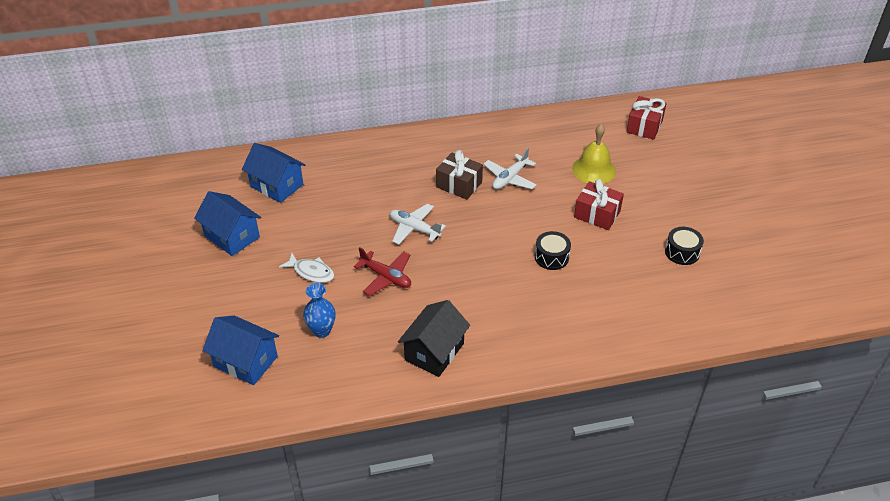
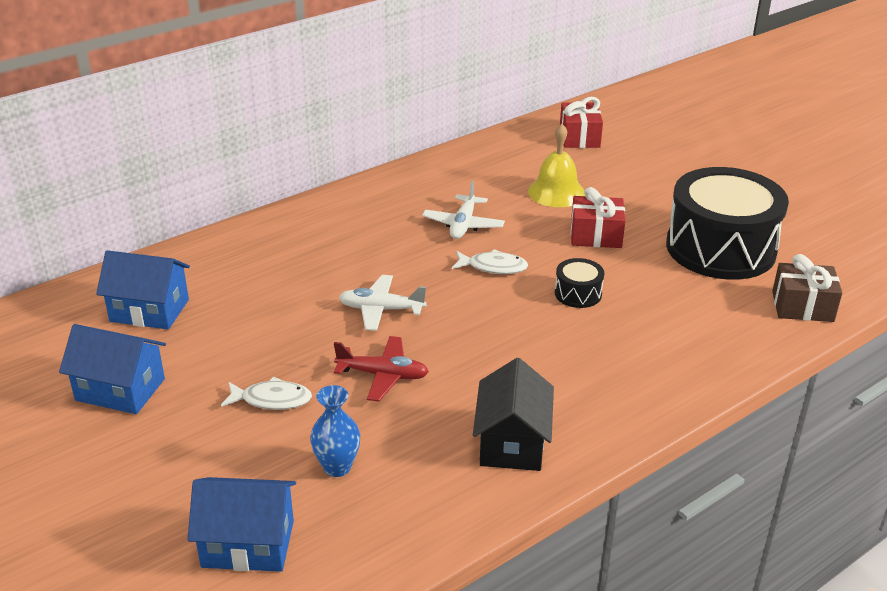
camera: 25 degrees left, 10 degrees down
brown gift [436,150,483,200] -> brown gift moved to [772,254,842,322]
black drum [665,227,704,265] -> black drum [666,167,789,280], size x2.44
none -> white fish [452,249,528,274]

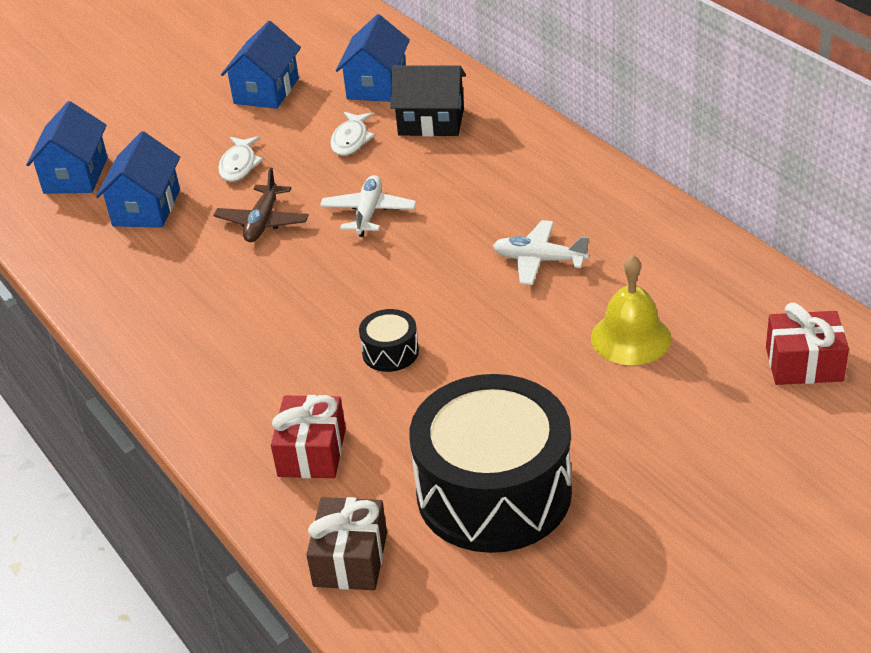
camera: 95 degrees right, 5 degrees up
blue vase [310,385,360,477] -> blue house [96,131,180,228]
red plane [334,336,429,401] -> brown plane [213,168,309,242]
white fish [452,249,528,274] -> white fish moved to [330,112,375,156]
black house [473,358,554,471] -> black house moved to [390,65,466,137]
red gift [571,187,625,248] -> red gift moved to [271,395,346,478]

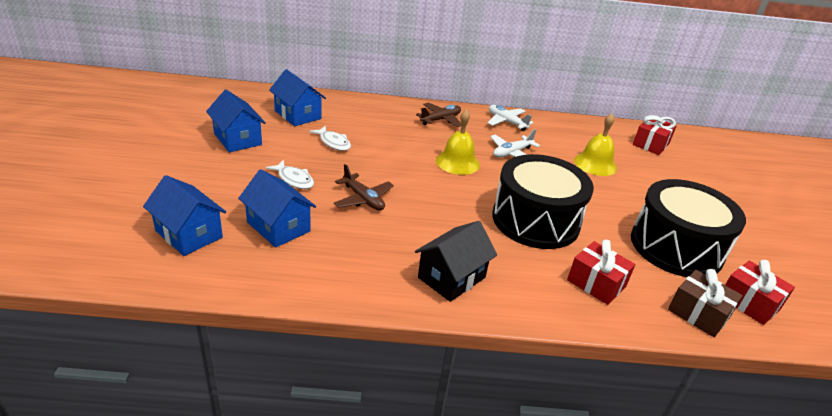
camera: 60 degrees left, 5 degrees down
white plane [320,175,416,237] -> white plane moved to [487,105,534,131]
black drum [359,309,419,372] -> black drum [492,154,594,249], size x2.44
black house [390,65,466,137] -> black house moved to [415,221,497,302]
none -> brown plane [416,103,461,127]
none -> yellow bell [436,109,480,175]
none -> red gift [725,260,795,325]

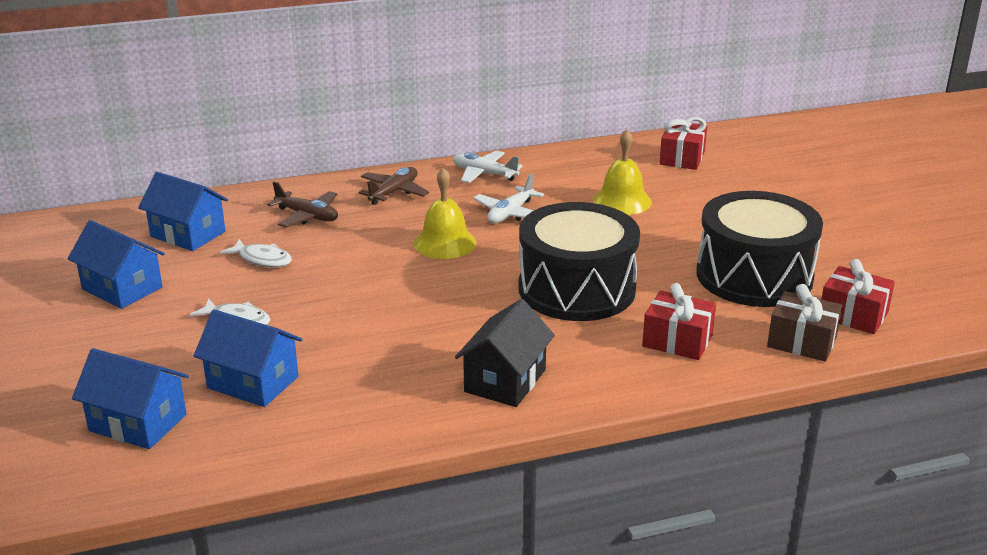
camera: 15 degrees left, 5 degrees down
brown plane [334,164,394,211] -> brown plane moved to [267,181,338,228]

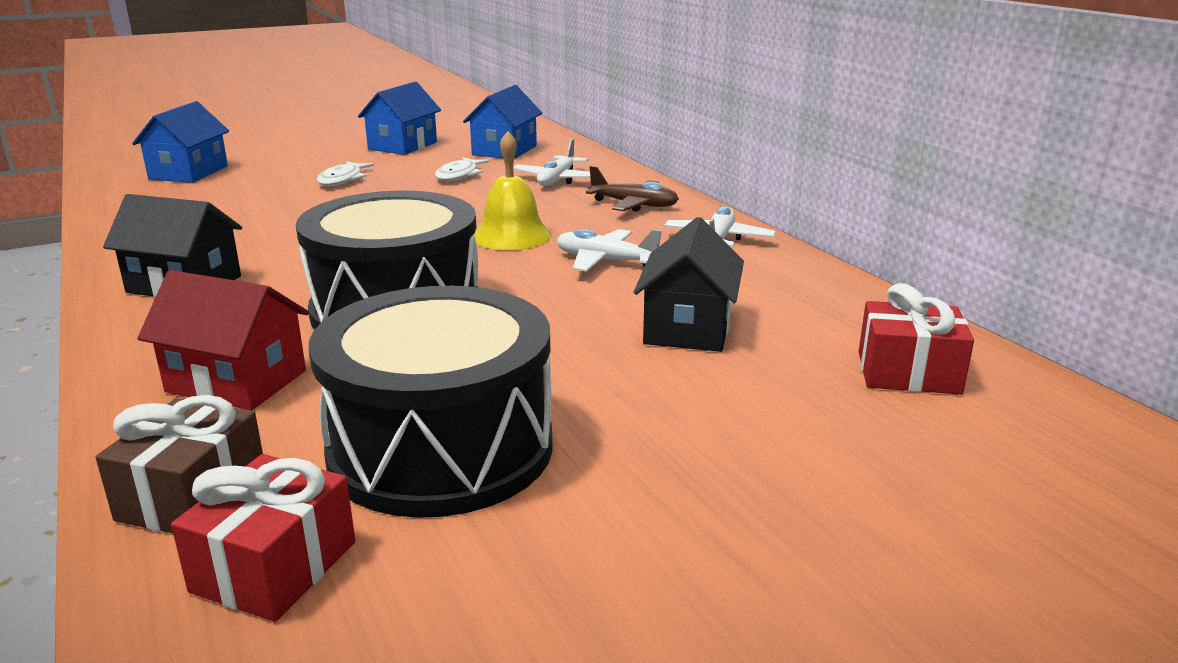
camera: 80 degrees right, 5 degrees down
blue house [194,309,303,407] -> none
brown plane [267,181,338,228] -> white plane [513,138,602,186]
yellow bell [593,129,652,215] -> black house [634,217,744,352]
red gift [642,283,716,360] -> red house [137,270,309,410]

